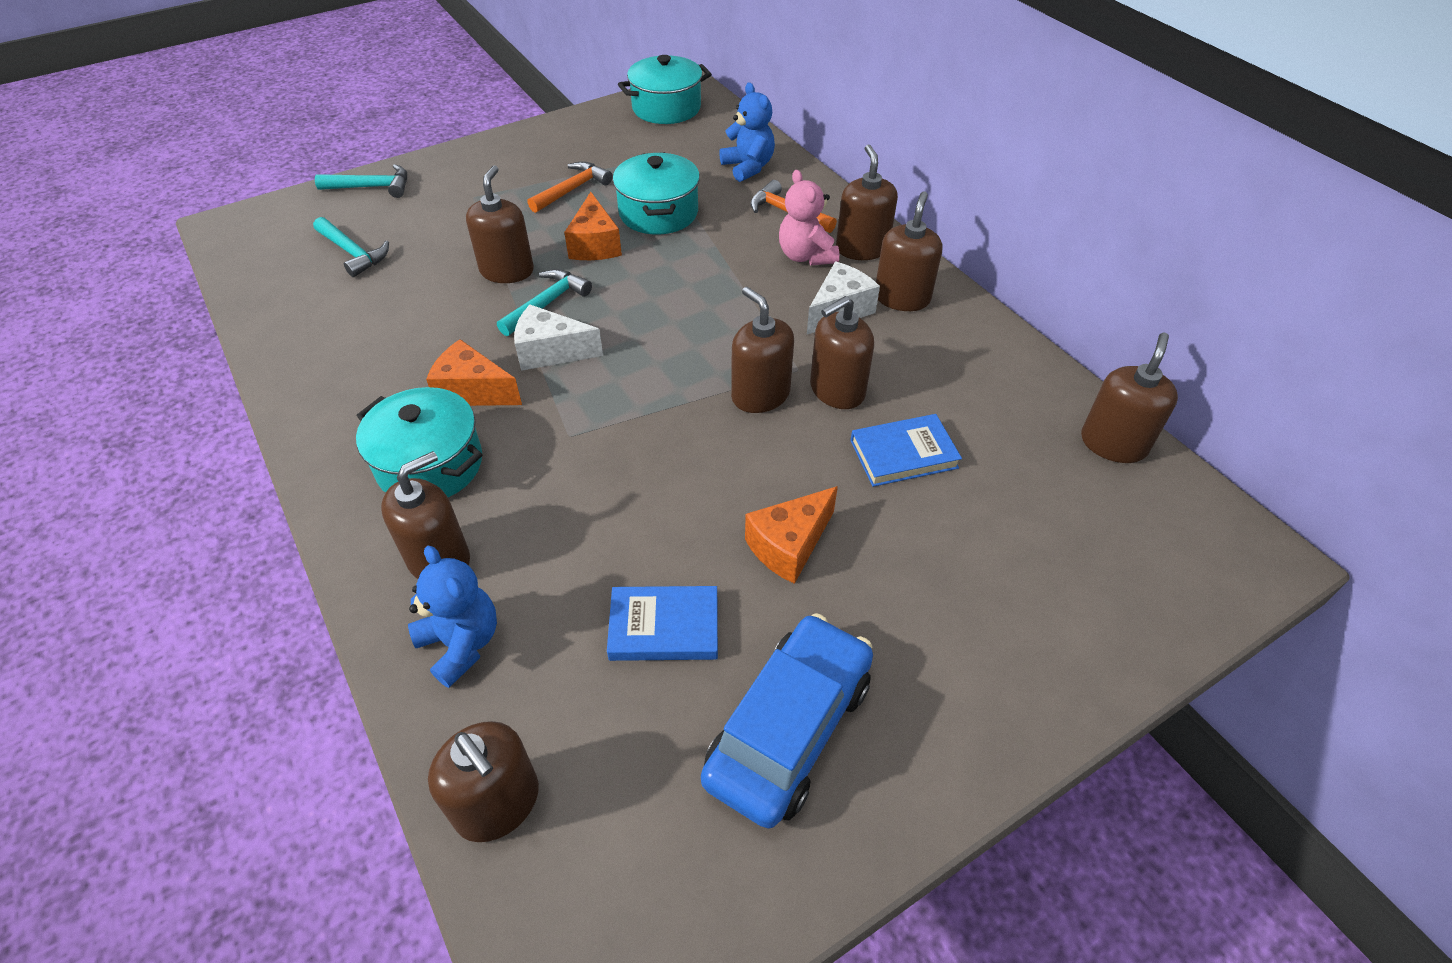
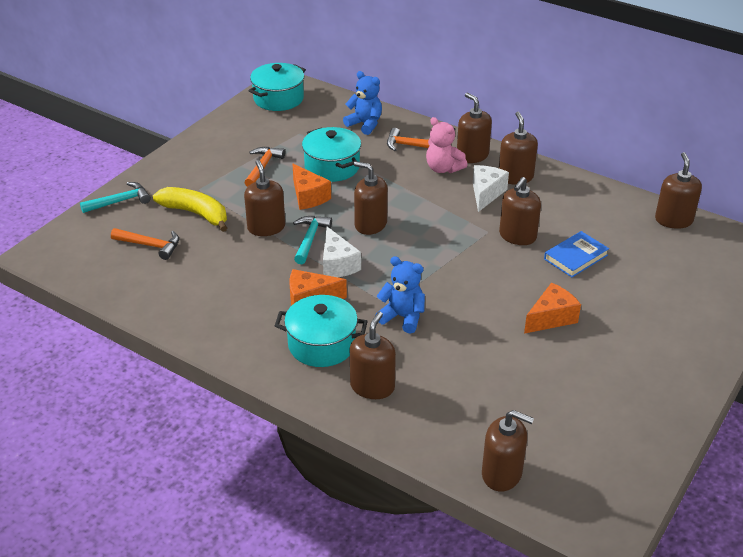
camera: 25 degrees left, 10 degrees down
turquoise hammer [313,217,389,277] -> orange hammer [111,228,179,260]
blue teddy bear [408,546,497,688] -> blue teddy bear moved to [375,256,425,333]
white cheese [514,305,603,371] -> white cheese turned 90 degrees counterclockwise [323,227,361,277]
blue book [607,586,718,661] -> none
blue car [701,613,873,828] -> none
brown soap dispenser [731,287,794,413] -> brown soap dispenser moved to [354,161,388,235]
orange cheese [745,486,838,584] -> orange cheese turned 150 degrees counterclockwise [524,283,581,334]
none -> yellow banana [153,187,227,232]

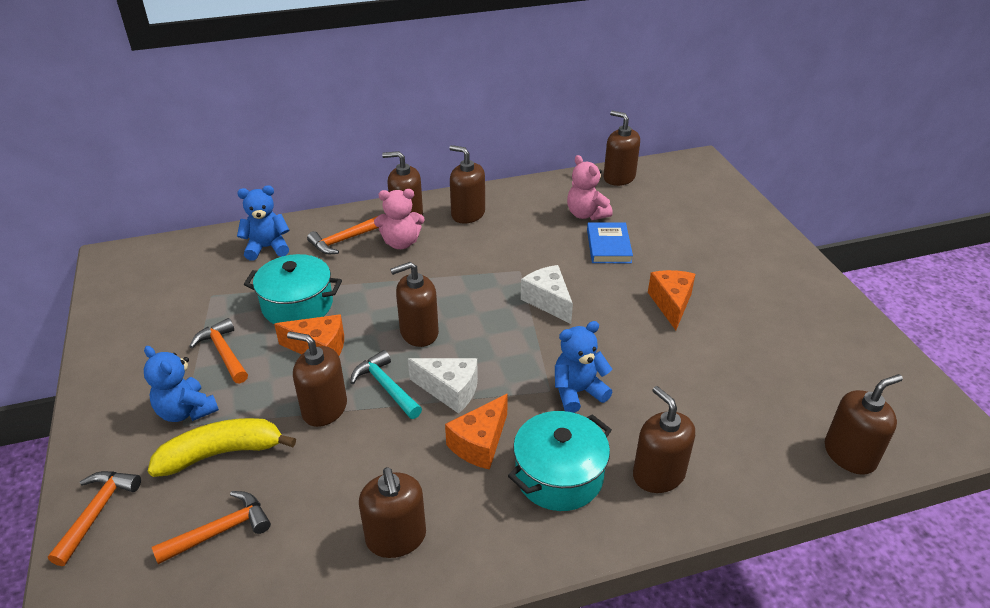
camera: 50 degrees left, 0 degrees up
turquoise hammer [80,182,151,213] -> orange hammer [48,471,141,566]
turquoise pot [249,63,306,111] -> none
white cheese [473,165,509,212] -> white cheese moved to [521,265,573,324]
brown soap dispenser [499,177,541,245] -> brown soap dispenser moved to [359,467,426,558]
none -> blue teddy bear [144,346,219,422]
none -> pink teddy bear [567,155,613,220]

